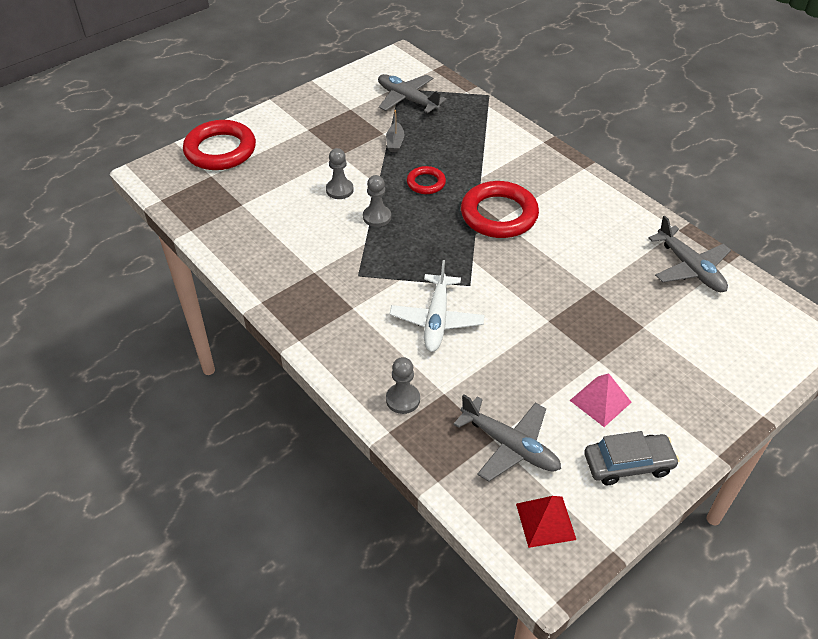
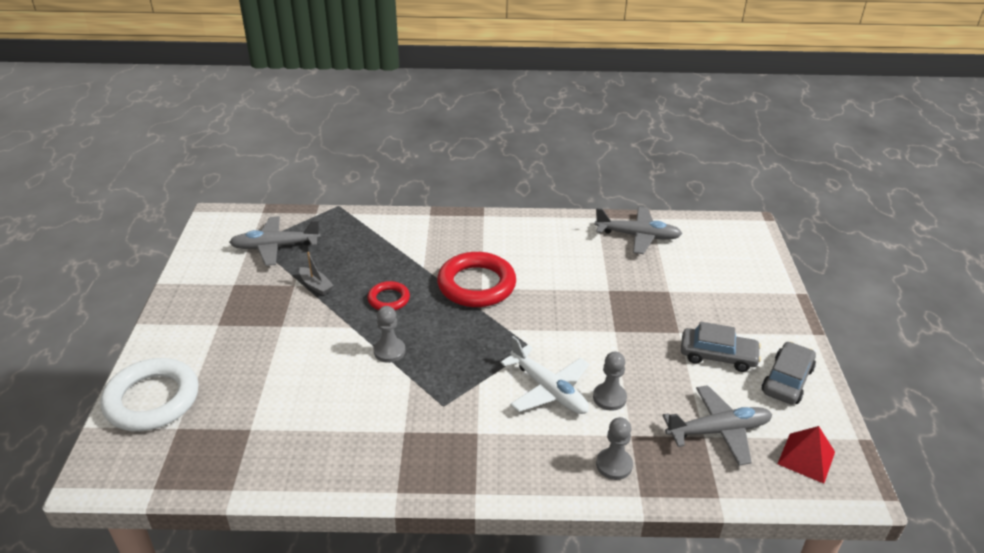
camera: 50 degrees left, 10 degrees down
red ring [183,120,256,170] -> white ring [101,358,199,431]
grey pawn [326,148,354,199] -> grey pawn moved to [593,352,627,411]
pink pyramid [569,373,632,427] -> grey car [681,322,761,372]

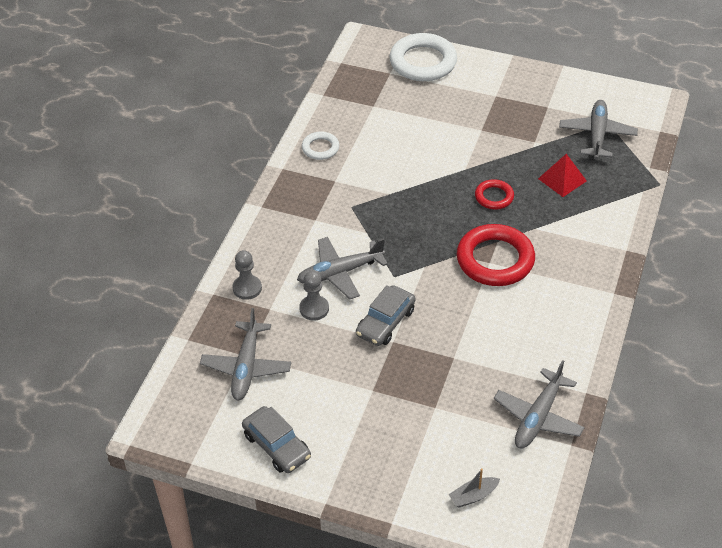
camera: 110 degrees right, 10 degrees up
grey boat [299,252,334,295] -> grey boat moved to [449,468,500,508]
grey pawn [374,306,406,363] -> none
white plane [501,336,589,414] -> grey plane [297,237,388,299]
grey car [681,322,761,372] -> grey car moved to [356,285,416,346]
red pyramid [778,426,835,484] -> red pyramid moved to [538,154,587,197]
none -> white ring [302,131,339,160]

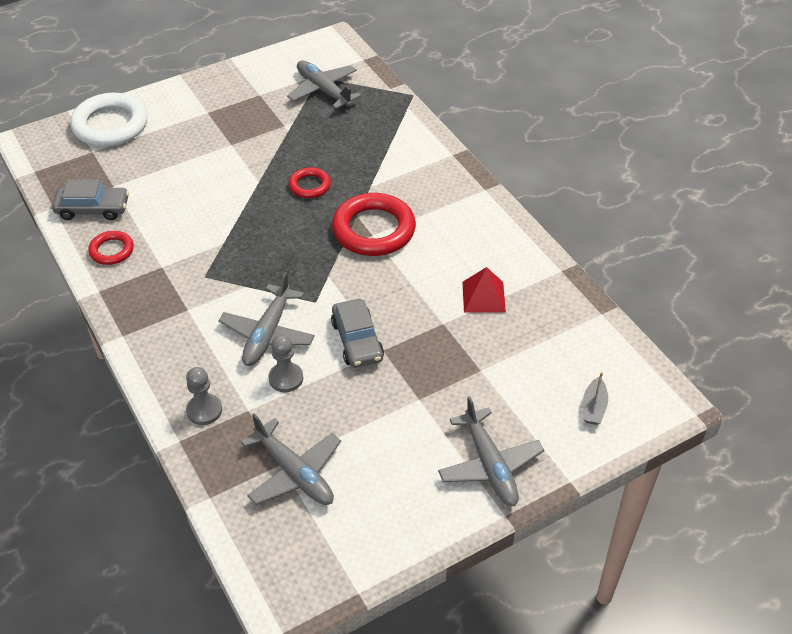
camera: 50 degrees left, 0 degrees up
grey car [242,406,311,473] -> grey car moved to [52,179,129,220]
white ring [302,131,339,160] -> red ring [88,231,134,265]
grey plane [494,360,585,449] -> grey plane moved to [438,396,544,506]
red pyramid [538,154,587,197] -> red pyramid moved to [462,267,506,313]

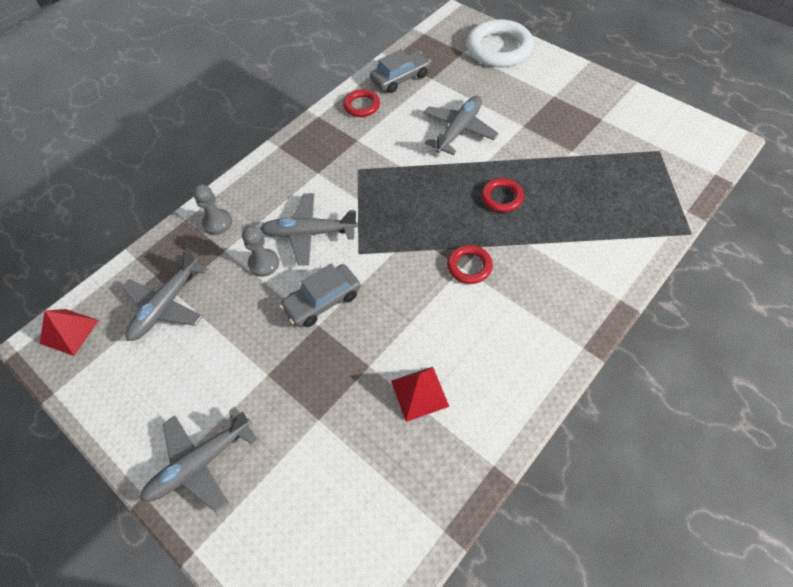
camera: 75 degrees right, 10 degrees up
grey car [52,179,129,220] -> grey car turned 105 degrees counterclockwise [370,49,431,93]
grey plane [287,60,361,109] -> grey plane moved to [423,95,499,155]
red ring [332,193,416,256] -> red ring [447,245,493,284], size x0.52
grey boat [583,372,608,425] -> none
none -> red pyramid [40,309,99,356]

